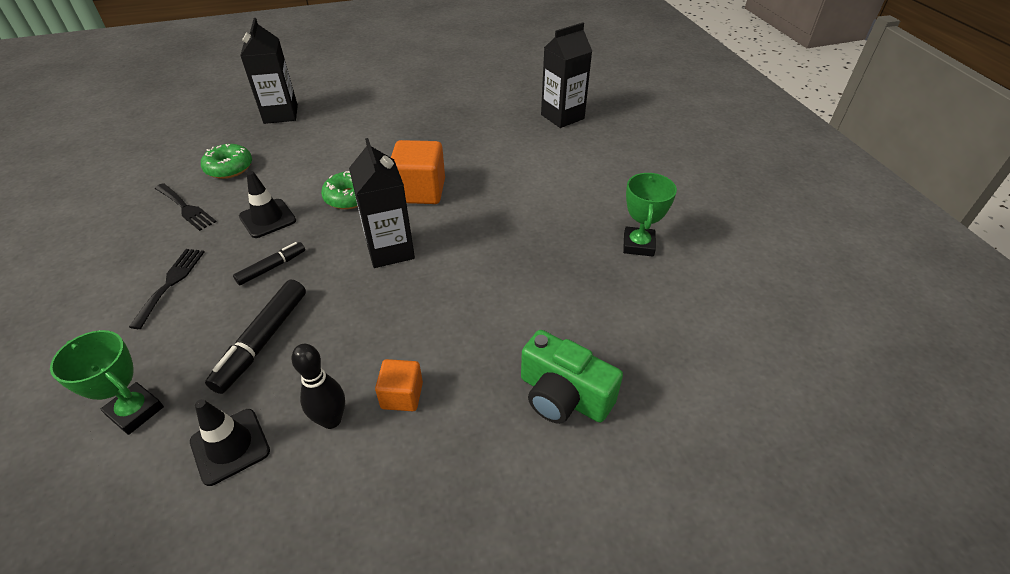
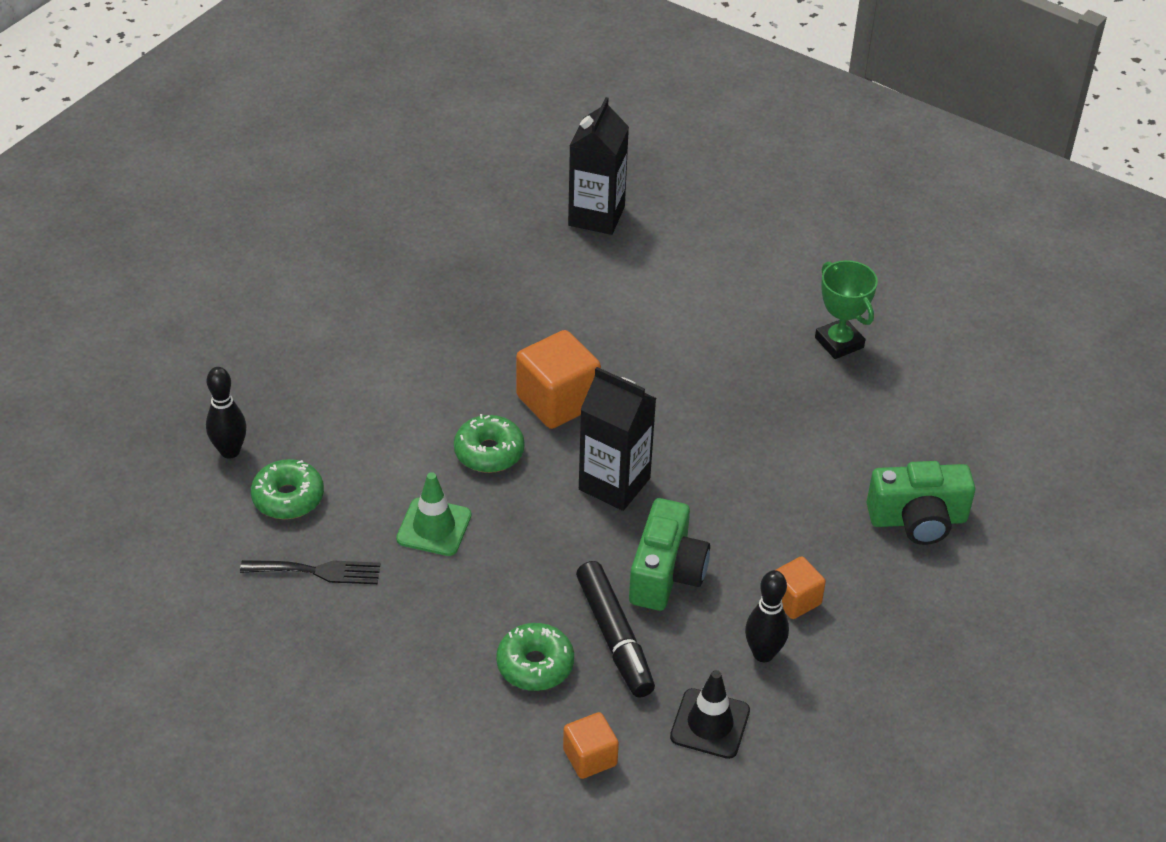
camera: 40 degrees left, 0 degrees up
green trophy [50,330,164,435] -> orange cube [563,712,619,779]
black fork [129,249,205,329] -> none
black marker [233,242,305,285] -> none
black traffic cone [239,171,296,238] -> green traffic cone [396,472,471,556]
black carton [240,18,298,124] -> none
none -> black bowling pin [206,367,247,459]
none -> green donut [496,623,574,691]
none -> green camera [629,498,710,611]

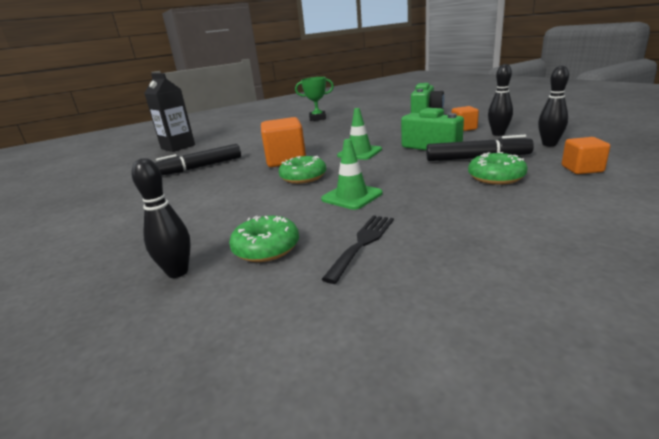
camera: 60 degrees left, 20 degrees down
black carton [579,367,656,511] -> green traffic cone [337,108,382,160]
black traffic cone [670,670,750,759] -> black bowling pin [538,65,569,146]
none -> black marker [155,144,241,175]

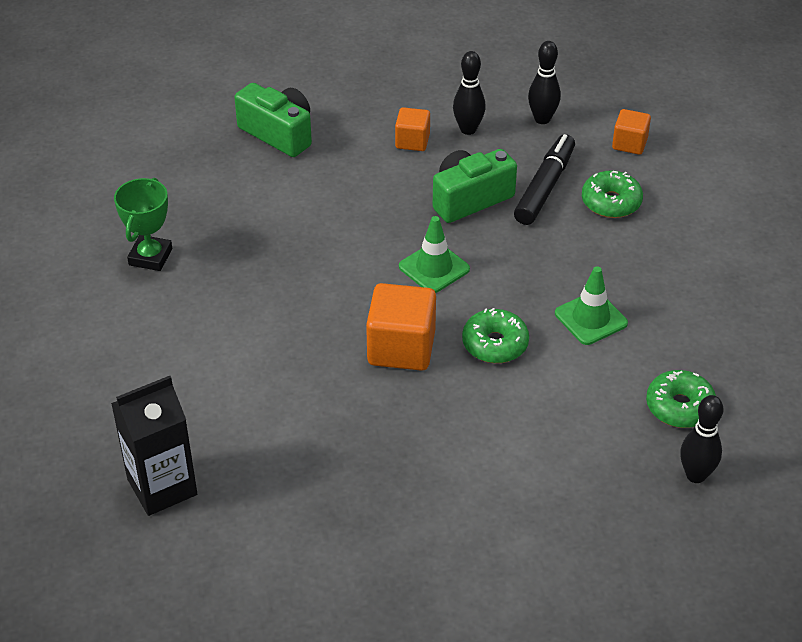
camera: 75 degrees left, 20 degrees up
black marker [155,144,241,175] -> none
black fork [322,215,394,284] -> none

